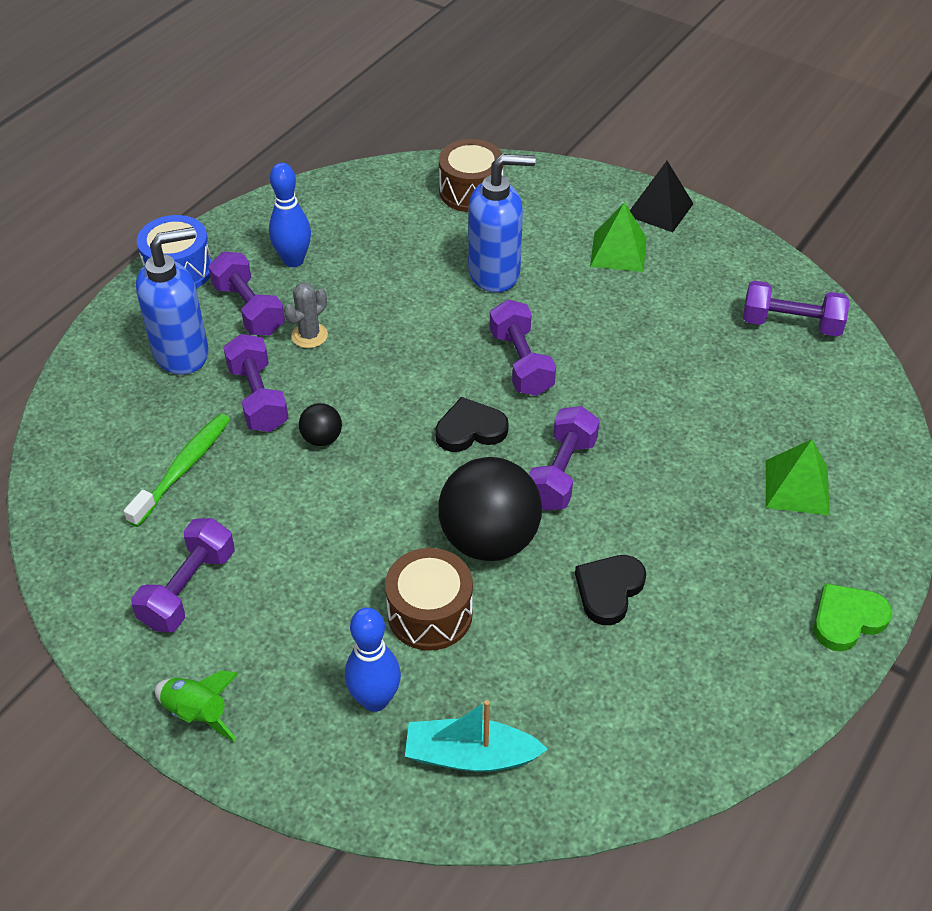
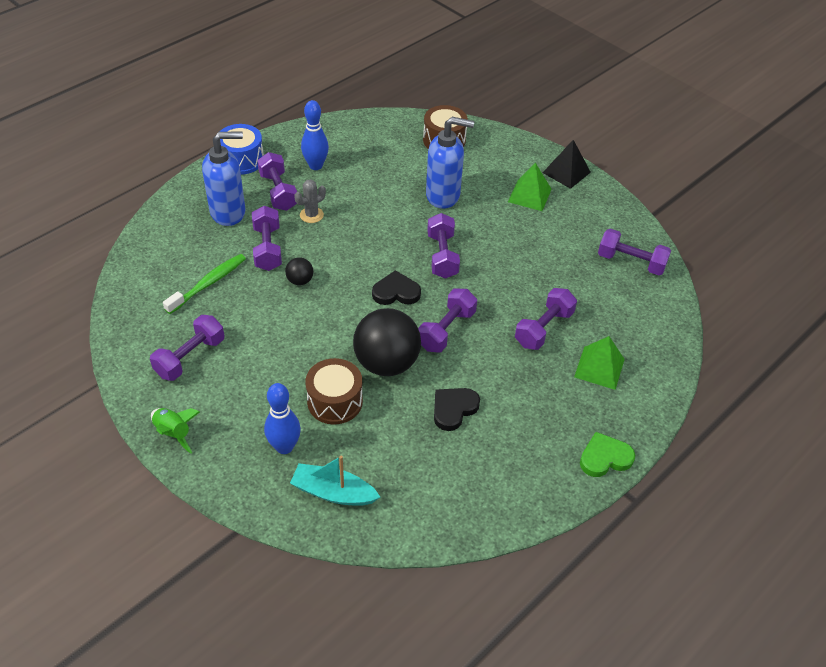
camera: 10 degrees right, 0 degrees up
none -> purple dumbbell [515,288,577,350]

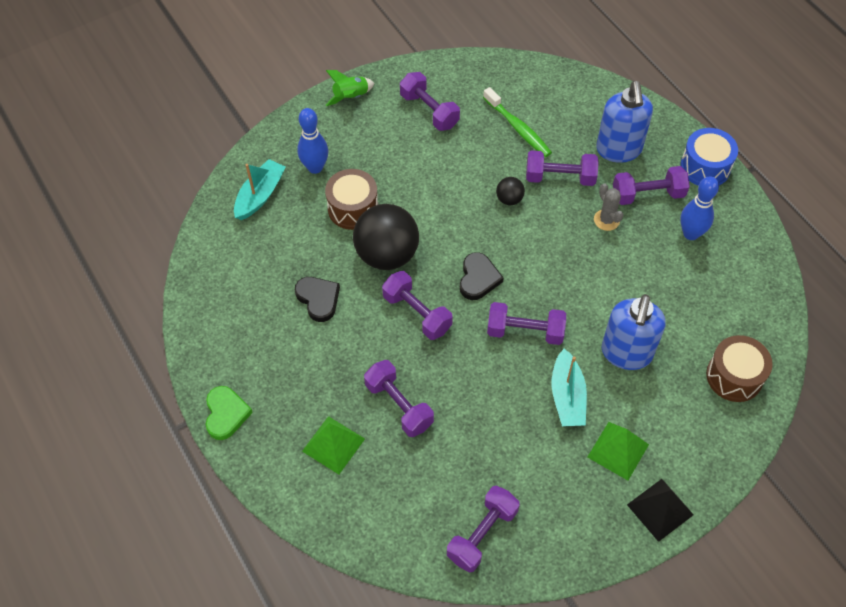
camera: 105 degrees right, 10 degrees up
none -> turquoise boat [552,349,587,426]

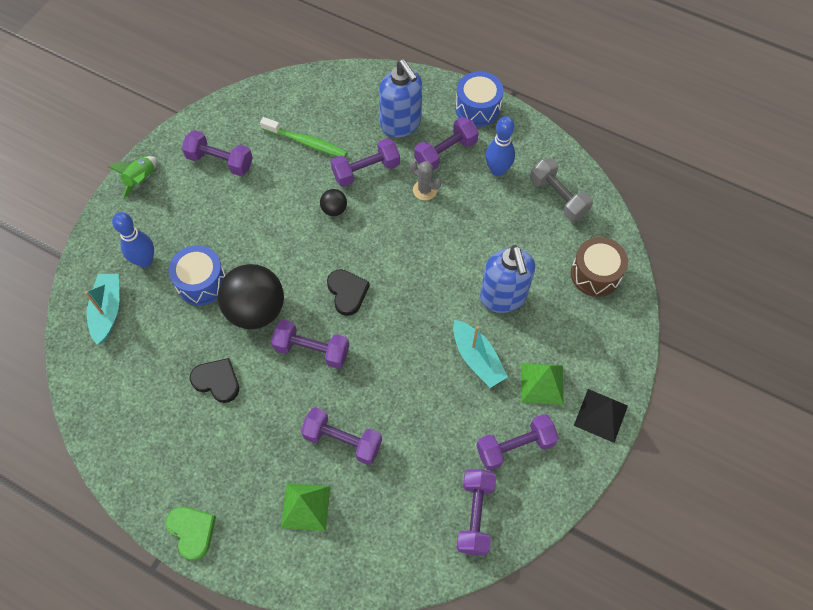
camera: 30 degrees left, 5 degrees up
brown drum [325,169,378,230] -> blue drum [168,245,226,305]
purple dumbbell [487,302,566,345] -> purple dumbbell moved to [477,414,559,471]
none -> grey dumbbell [530,158,593,221]

